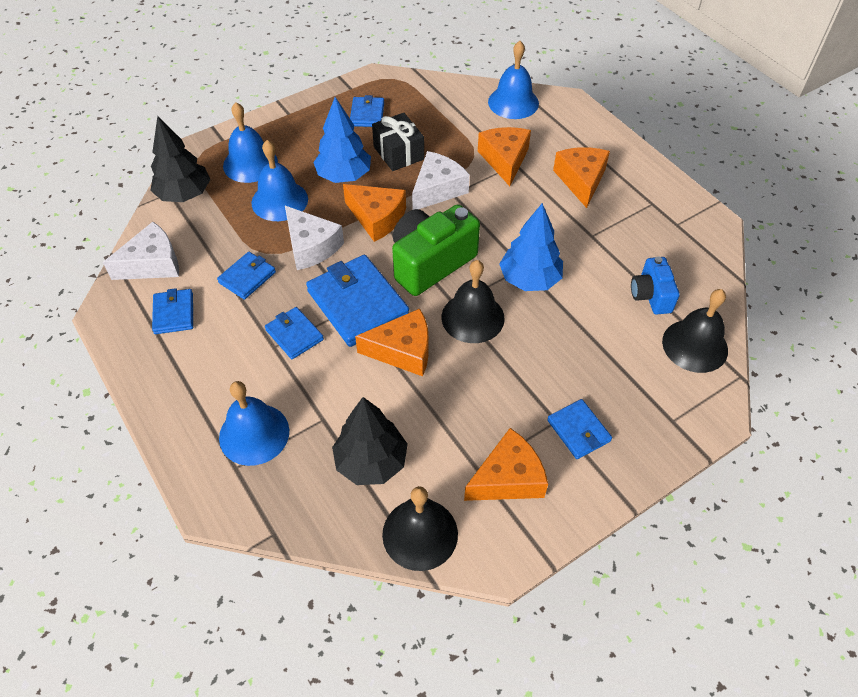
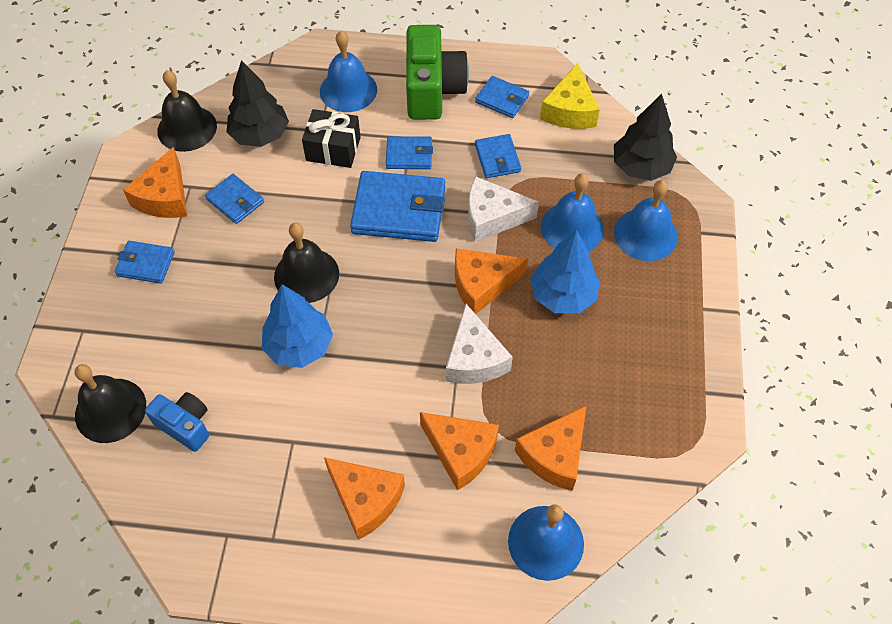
camera: 130 degrees right, 5 degrees up
white cheese [103,222,179,280] -> yellow cheese [540,63,600,129]
blue wallet [350,95,384,127] -> blue wallet moved to [205,174,264,224]
orange cheese [355,308,429,376] -> orange cheese moved to [515,405,587,491]
black gift [372,113,424,171] -> black gift moved to [302,109,361,168]
green camera [392,204,480,296] -> green camera moved to [406,25,469,120]

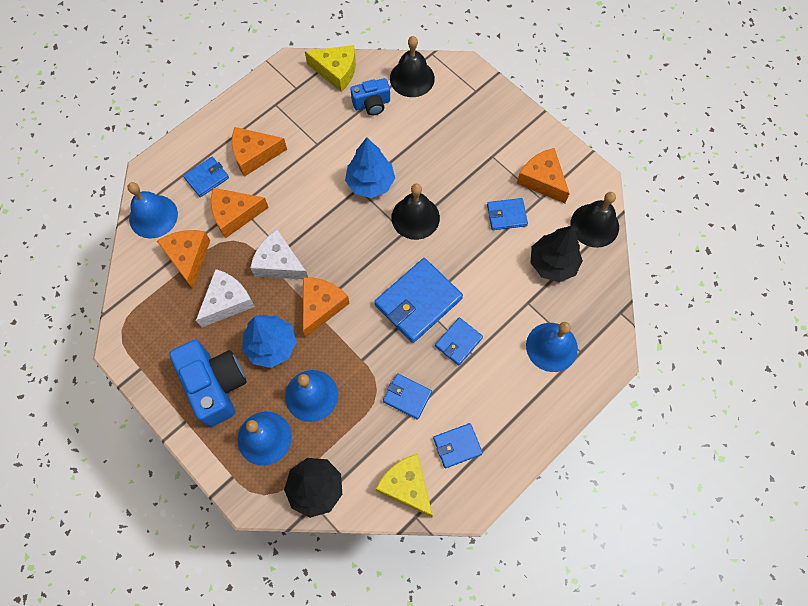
camera: 130 degrees right, 10 degrees up
blue wallet [115,241,175,284] -> blue wallet moved to [183,157,229,197]
black gift [302,109,361,168] -> none
green camera [406,25,469,120] -> none
white cheese [468,177,539,242] -> white cheese moved to [196,269,255,327]
none -> blue camera [169,340,246,427]
none -> yellow cheese [305,45,356,92]

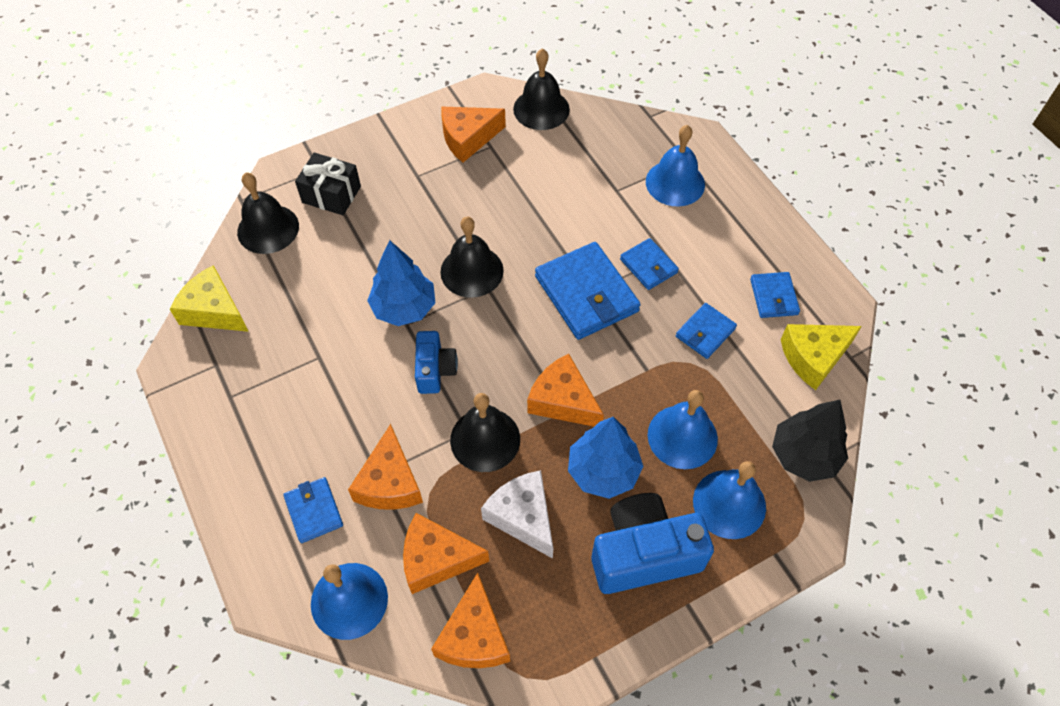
camera: 75 degrees left, 10 degrees down
orange cheese [232,127,287,177] -> orange cheese moved to [431,573,510,668]
white cheese [250,230,308,279] -> black bell [450,393,520,472]
yellow cheese [305,45,356,92] -> yellow cheese turned 90 degrees counterclockwise [170,265,249,332]
blue camera [350,78,390,115] -> blue camera moved to [415,331,458,394]
blue wallet [487,198,528,230] -> none
black tree [531,226,583,282] -> none
none -> black gift [295,153,361,215]

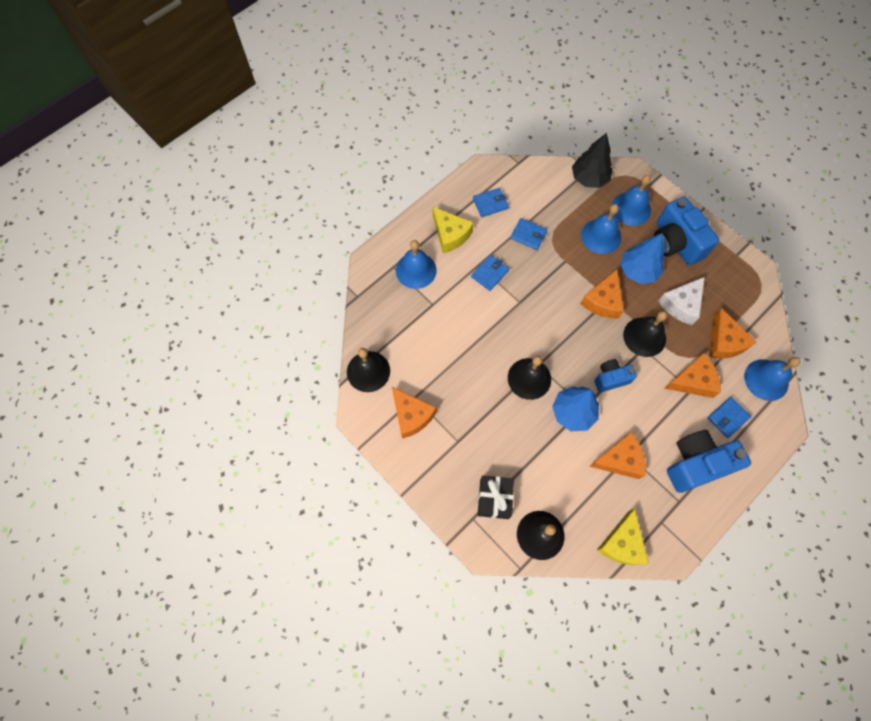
camera: 105 degrees left, 10 degrees up
orange cheese [431,573,510,668] -> orange cheese moved to [589,432,646,479]
blue wallet [535,242,641,340] -> none
yellow cheese [781,324,862,390] -> yellow cheese moved to [433,207,474,253]
none -> blue camera [667,430,751,493]

